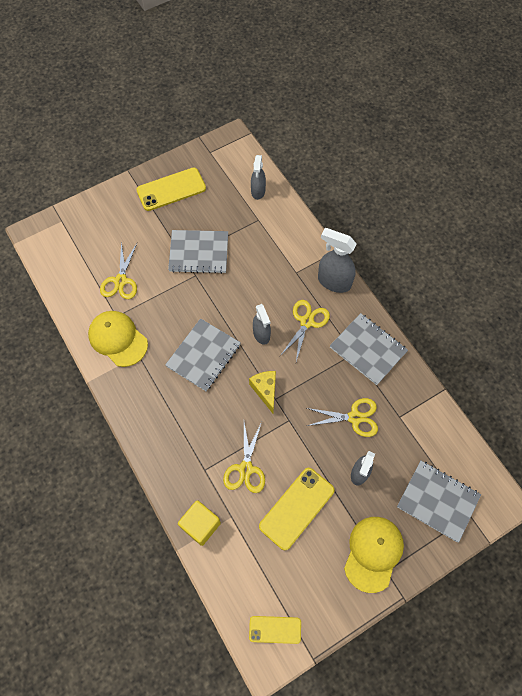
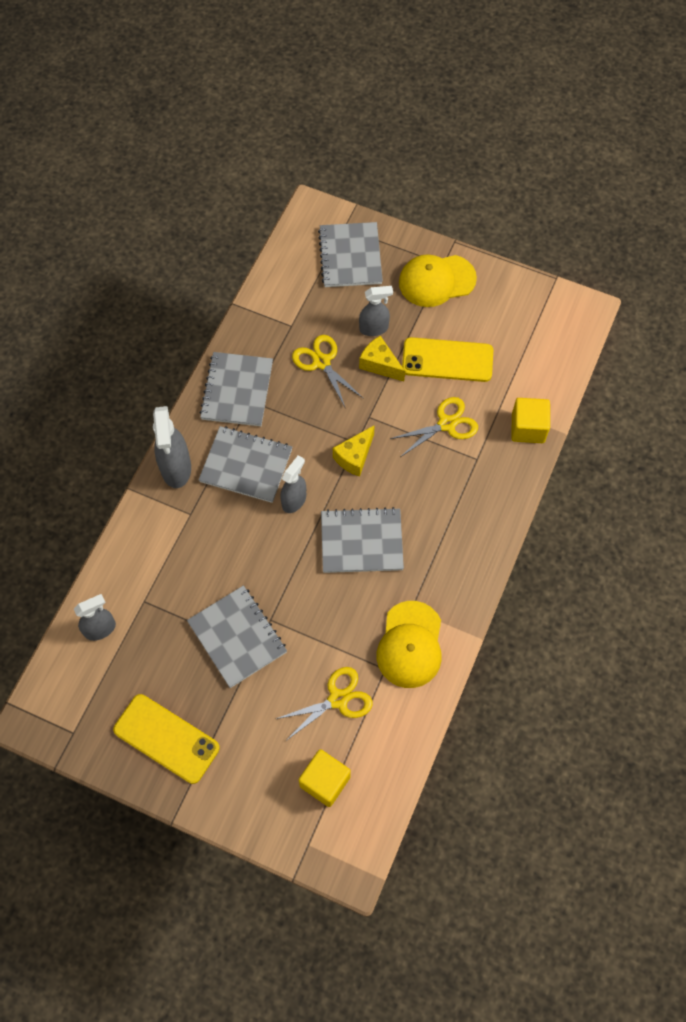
camera: 125 degrees left, 0 degrees up
yellow phone [249,616,301,644] -> none
yellow scissors [280,300,330,361] -> grey notebook [199,426,292,503]
none -> yellow cube [299,749,351,807]
none -> yellow cheese [359,336,405,381]

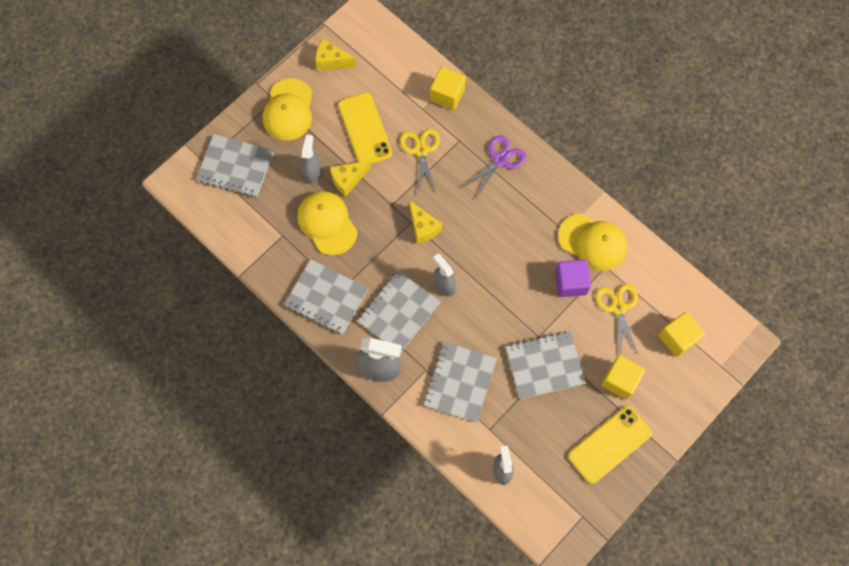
camera: 70 degrees left, 5 degrees up
yellow scissors [292,335,364,409] -> yellow cap [297,191,358,255]
grey notebook [321,507,404,573] -> grey notebook moved to [424,342,497,423]
yellow phone [402,337,493,382] -> yellow phone turned 45 degrees counterclockwise [338,92,392,164]
none -> yellow cheese [316,39,356,71]
none -> purple scissors [463,135,526,198]
none -> purple cube [555,260,591,297]
none -> yellow cube [601,355,645,400]

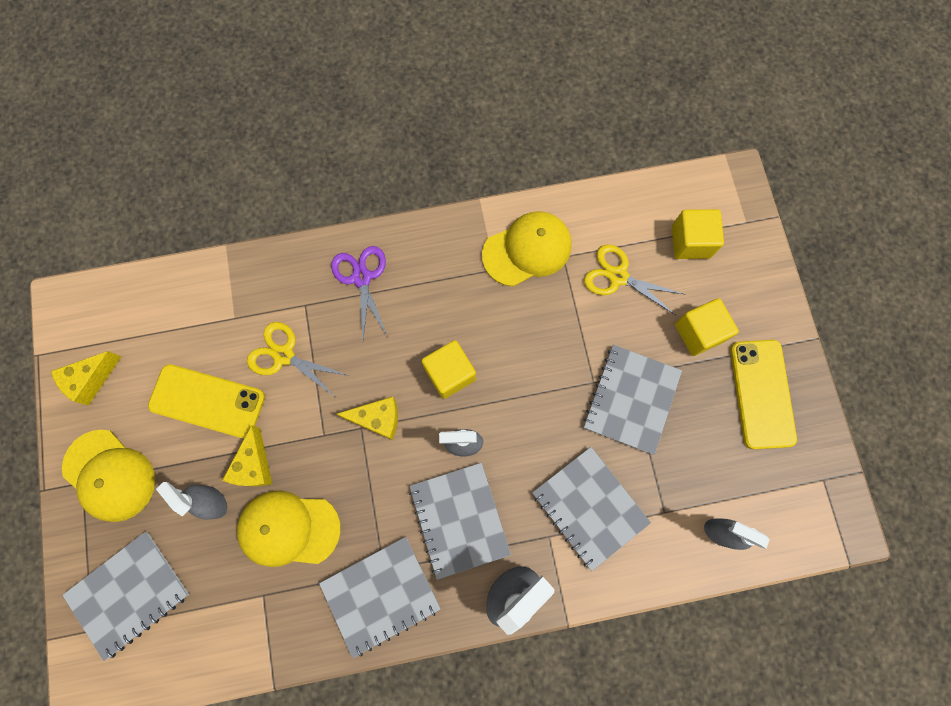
camera: 55 degrees left, 5 degrees up
yellow cube [430,67,466,110] -> yellow cube moved to [422,340,476,399]
purple cube [555,260,591,297] -> none

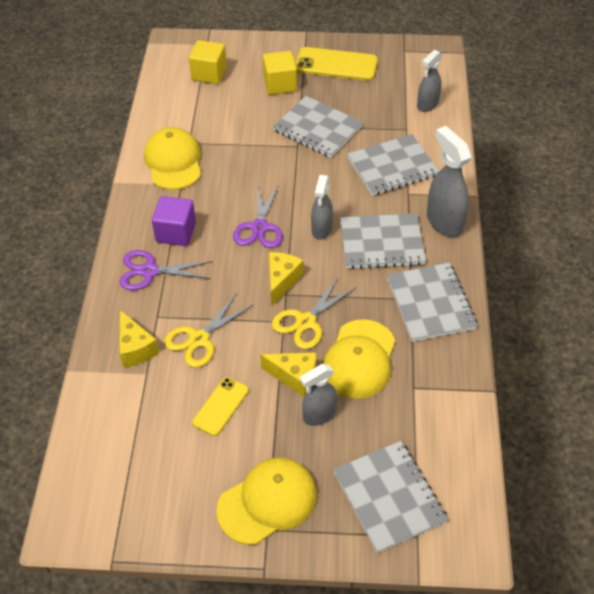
camera: 75 degrees left, 25 degrees down
yellow cheese [51,351,121,406] -> yellow cheese moved to [120,310,159,367]
yellow phone [148,364,265,438] -> yellow phone [192,377,249,436], size x0.60
yellow cube [422,340,476,399] -> purple scissors [233,183,283,248]
yellow scissors [584,245,684,315] -> yellow scissors moved to [272,277,356,349]
none -> purple cube [152,196,196,246]

